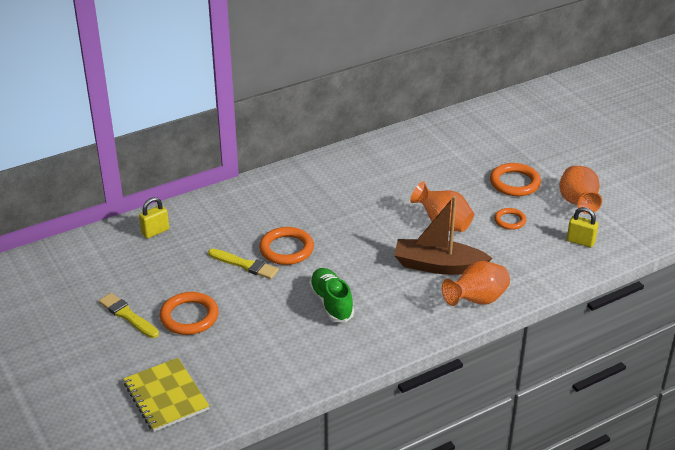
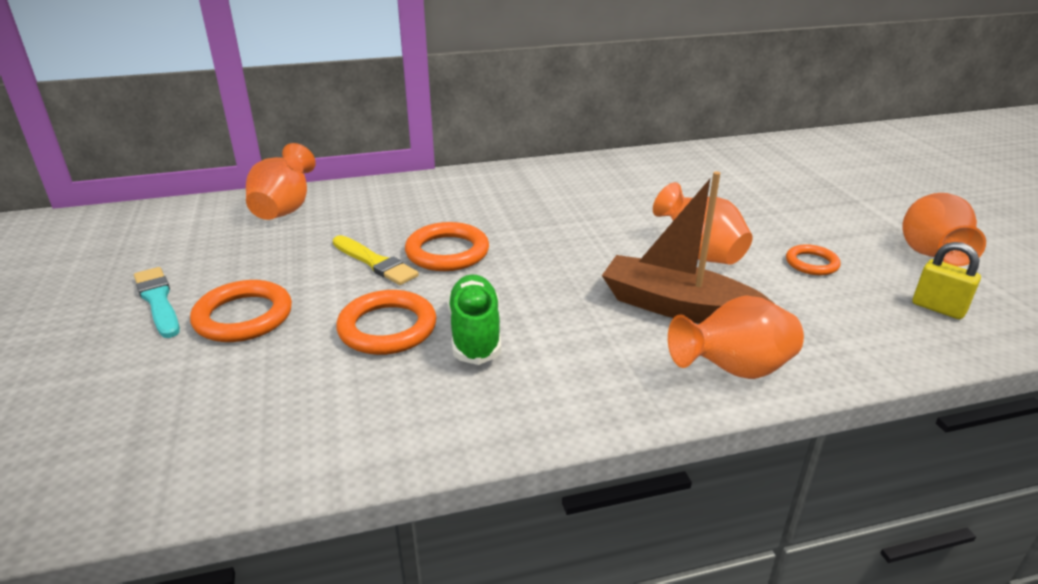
camera: 15 degrees right, 5 degrees down
yellow brush [99,293,159,338] -> turquoise brush [134,267,180,338]
yellow notebook [123,358,210,432] -> none
yellow padlock [139,197,169,239] -> orange vase [246,143,316,220]
orange ring [490,163,541,196] -> orange ring moved to [336,290,437,355]

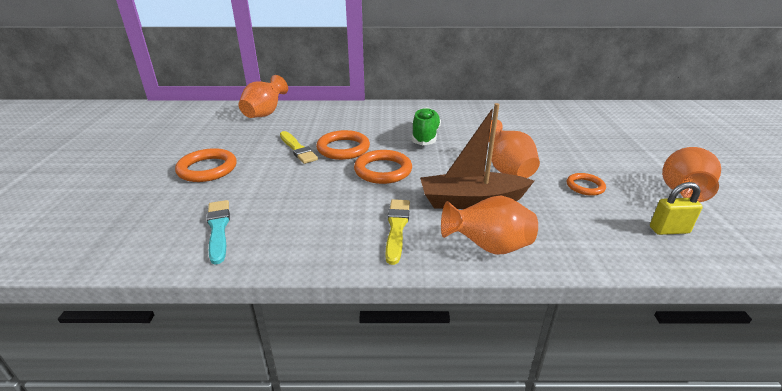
camera: 15 degrees right, 0 degrees up
turquoise brush [134,267,180,338] -> turquoise brush moved to [207,200,230,265]
orange ring [336,290,437,355] -> orange ring moved to [354,150,412,184]
green shoe [447,274,501,365] -> green shoe moved to [412,107,441,145]
brown boat [602,171,774,323] -> brown boat turned 45 degrees counterclockwise [420,103,534,209]
yellow padlock [913,242,981,319] -> yellow padlock turned 60 degrees counterclockwise [650,182,703,235]
none -> yellow brush [386,199,410,265]

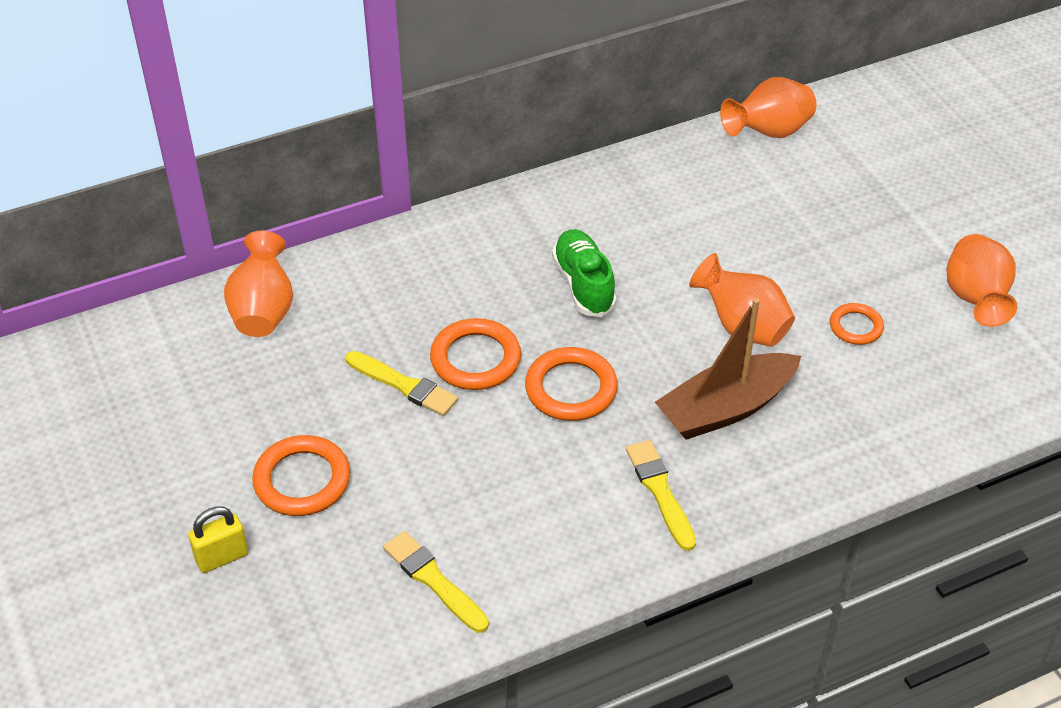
camera: 25 degrees left, 15 degrees up
turquoise brush [207,200,230,265] -> yellow brush [383,531,489,633]
orange vase [441,196,538,255] -> orange vase moved to [720,77,816,138]
yellow padlock [650,182,703,235] -> yellow padlock moved to [188,507,248,573]

